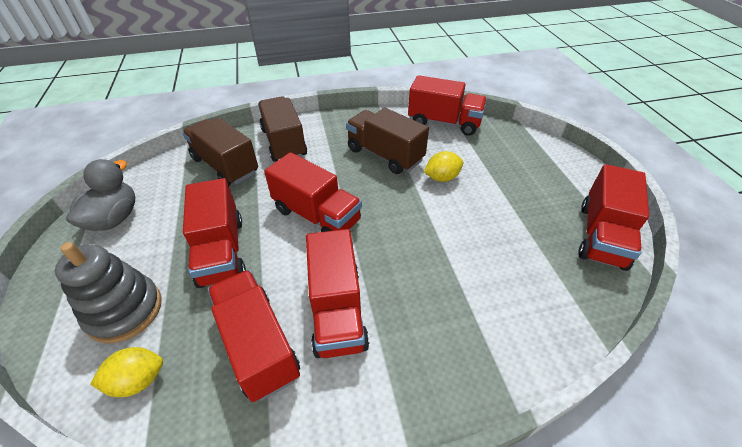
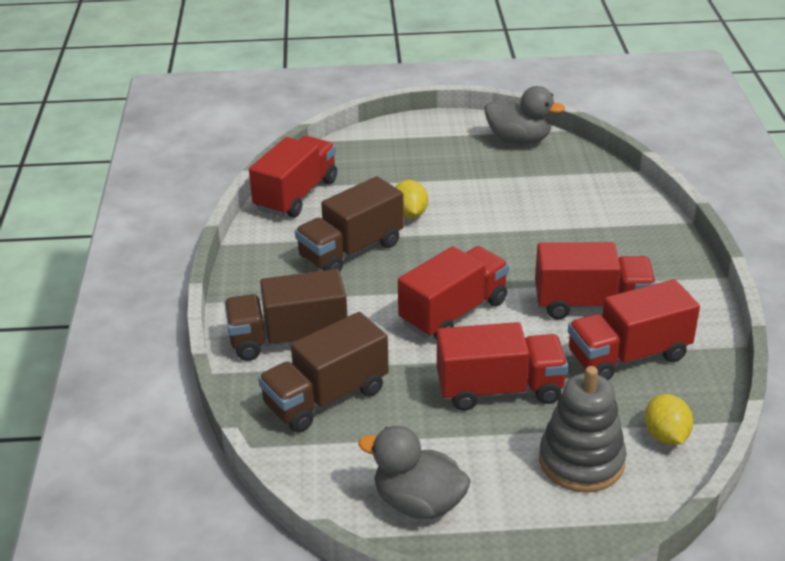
camera: 80 degrees left, 10 degrees down
red truck [579,164,649,271] -> grey duck [485,86,565,145]

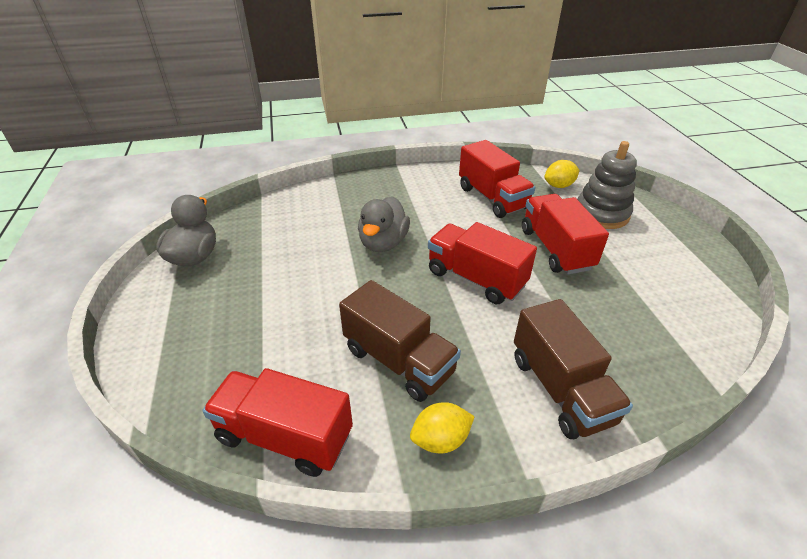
camera: 100 degrees left, 5 degrees up
brown truck [258,312,389,433] -> none
grey duck [358,426,471,519] -> grey duck moved to [358,196,410,252]
yellow lemon [395,180,428,218] -> yellow lemon moved to [410,402,475,453]
red truck [535,242,656,320] -> none

